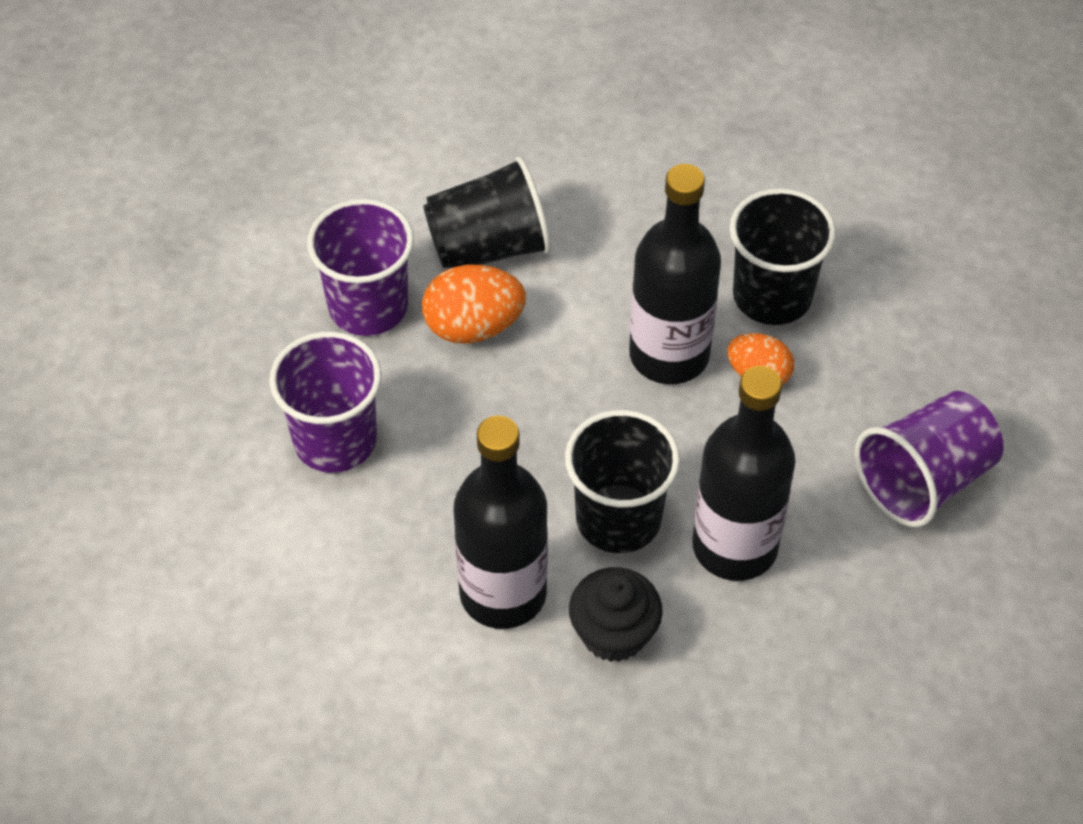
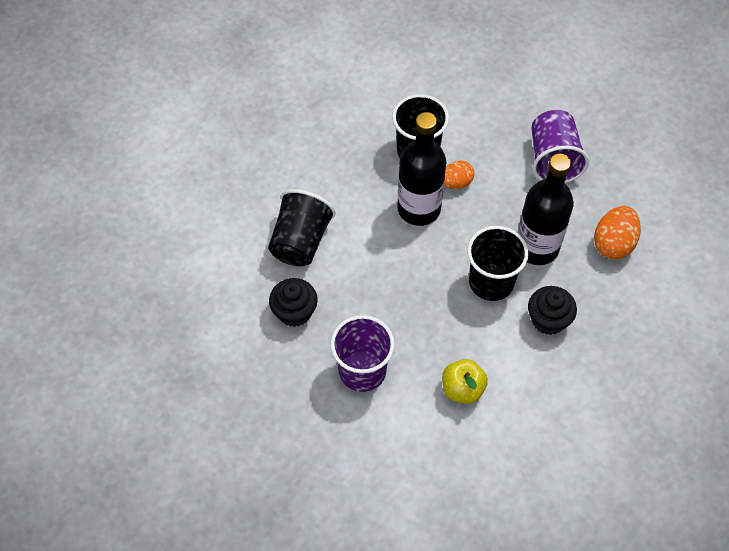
camera: 55 degrees left, 5 degrees up
purple cup [307,199,414,336] -> black cupcake [269,278,318,327]
orange egg [422,265,526,344] -> orange egg moved to [594,206,641,260]
black bottle [454,416,548,629] -> none
none -> yellow apple [442,359,488,404]

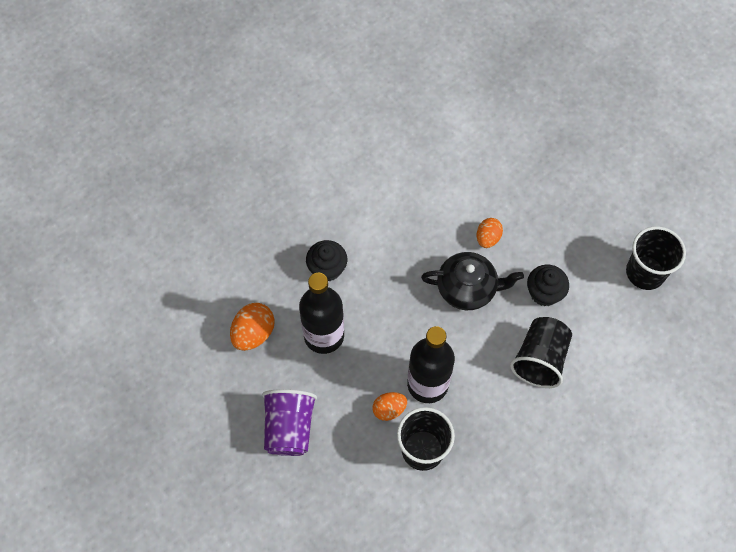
camera: 175 degrees left, 5 degrees up
purple cup [330,315,395,392] -> orange egg [477,218,503,248]
yellow apple [442,359,488,404] -> none
black cup [467,226,529,301] -> black cup moved to [626,226,686,290]
none -> black teapot [421,252,524,310]

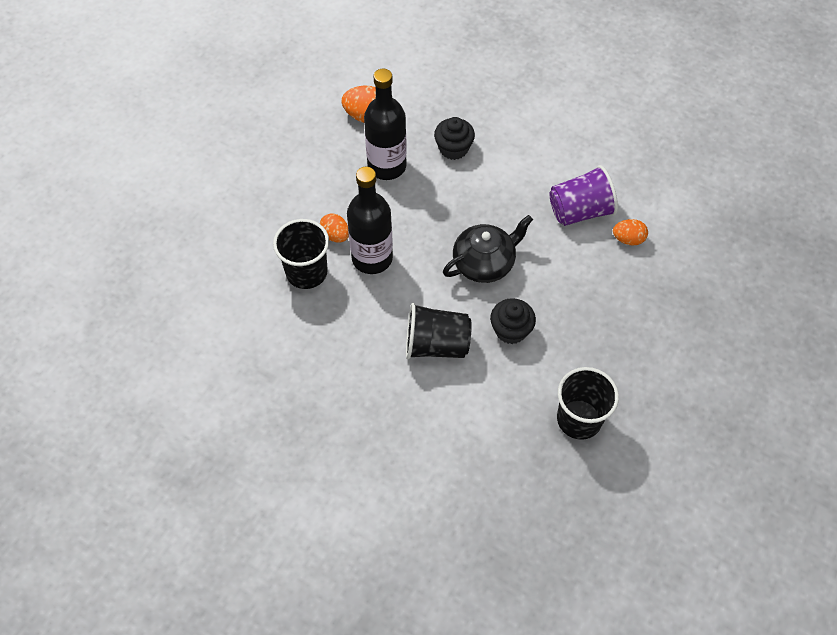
camera: 70 degrees right, 5 degrees down
purple cup [262,389,317,456] -> purple cup moved to [549,165,618,226]
black teapot [421,252,524,310] -> black teapot turned 105 degrees counterclockwise [443,215,533,283]
orange egg [477,218,503,248] -> orange egg moved to [613,219,648,245]

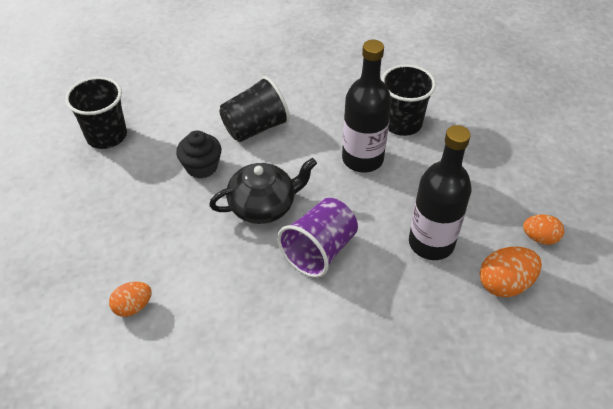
camera: 145 degrees right, 10 degrees down
orange egg [320,213,349,243] -> orange egg moved to [523,214,564,245]
black cupcake [434,117,475,160] -> none
black teapot [443,215,533,283] -> black teapot turned 135 degrees counterclockwise [209,158,317,224]
purple cup [549,165,618,226] -> purple cup moved to [277,198,358,278]

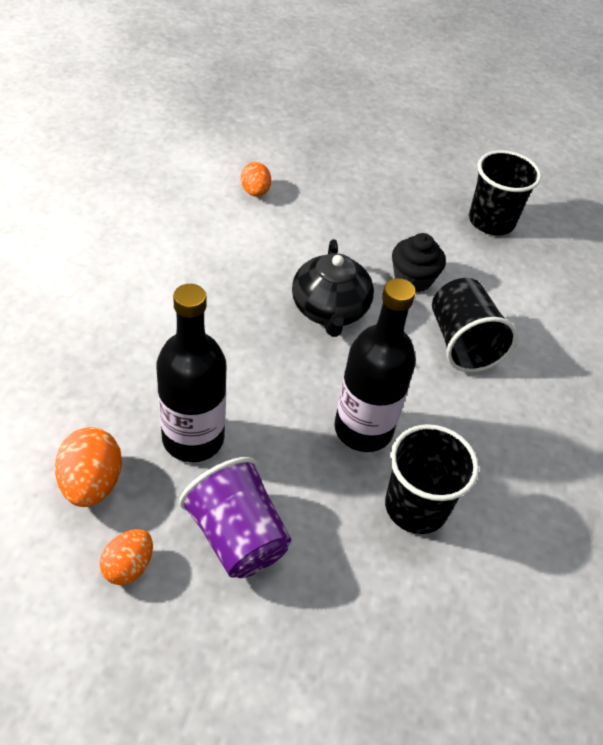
camera: 105 degrees right, 0 degrees up
purple cup [277,198,358,278] -> purple cup moved to [179,457,291,578]

